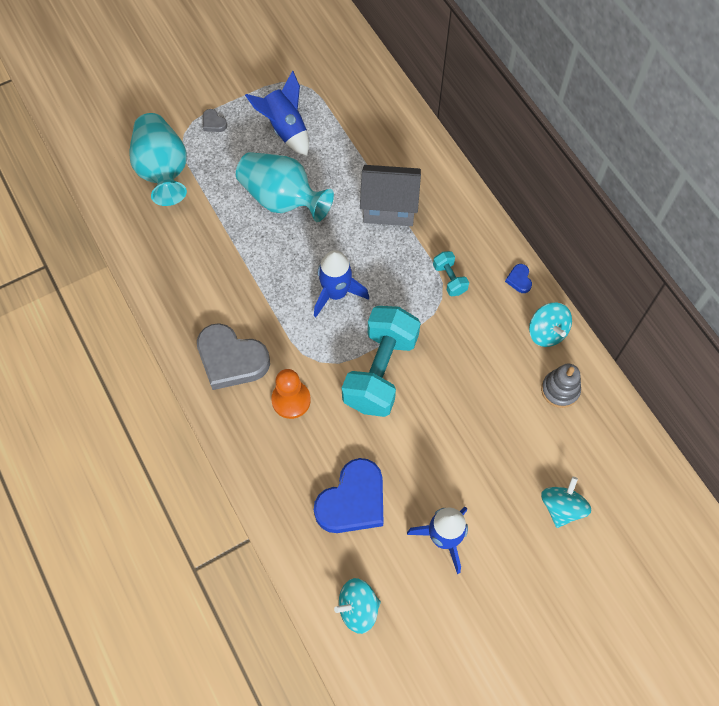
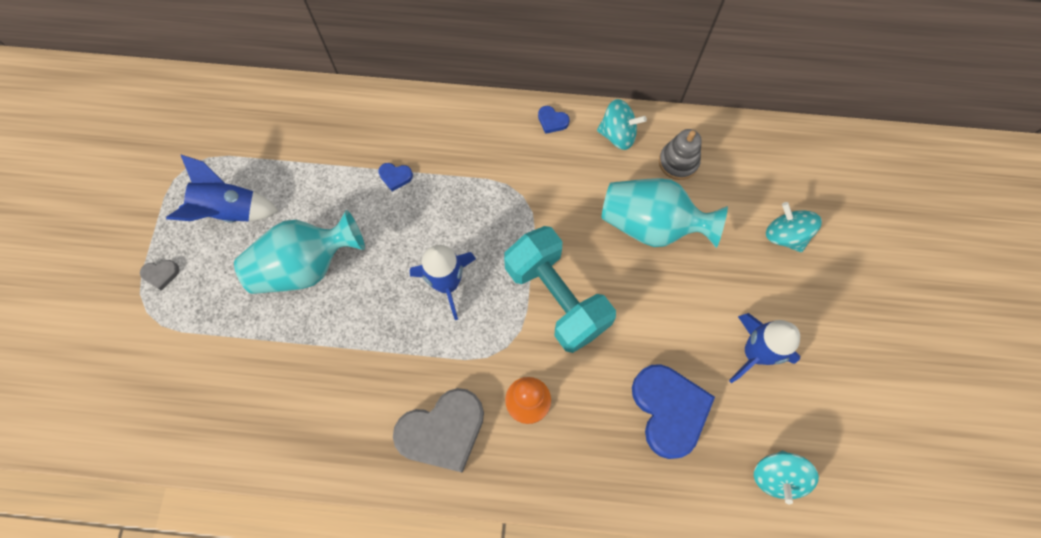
camera: 55 degrees left, 5 degrees up
turquoise vase [129,113,187,206] -> turquoise vase moved to [601,178,728,248]
grey house [360,165,421,226] -> blue heart [378,163,413,191]
turquoise dumbbell [433,251,469,296] -> none

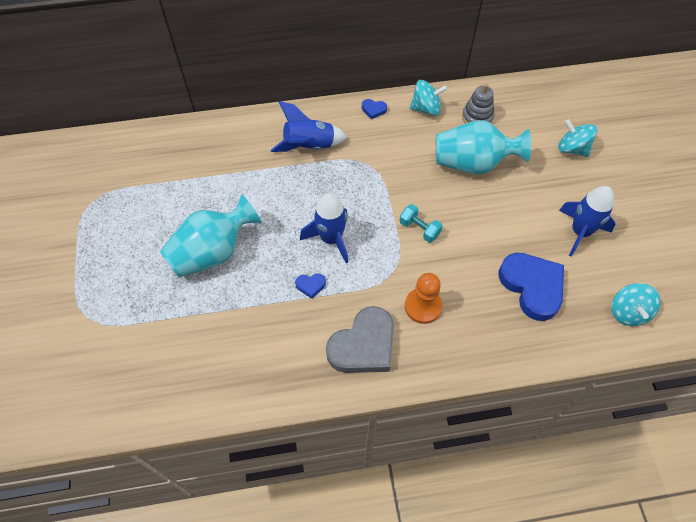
camera: 15 degrees left, 10 degrees down
grey heart [140,260,179,291] -> none
blue rocket [166,155,278,223] -> blue rocket moved to [271,101,347,152]
blue heart [378,163,413,191] -> blue heart moved to [295,273,326,299]
turquoise dumbbell [504,226,616,353] -> turquoise dumbbell [399,204,443,243], size x0.44

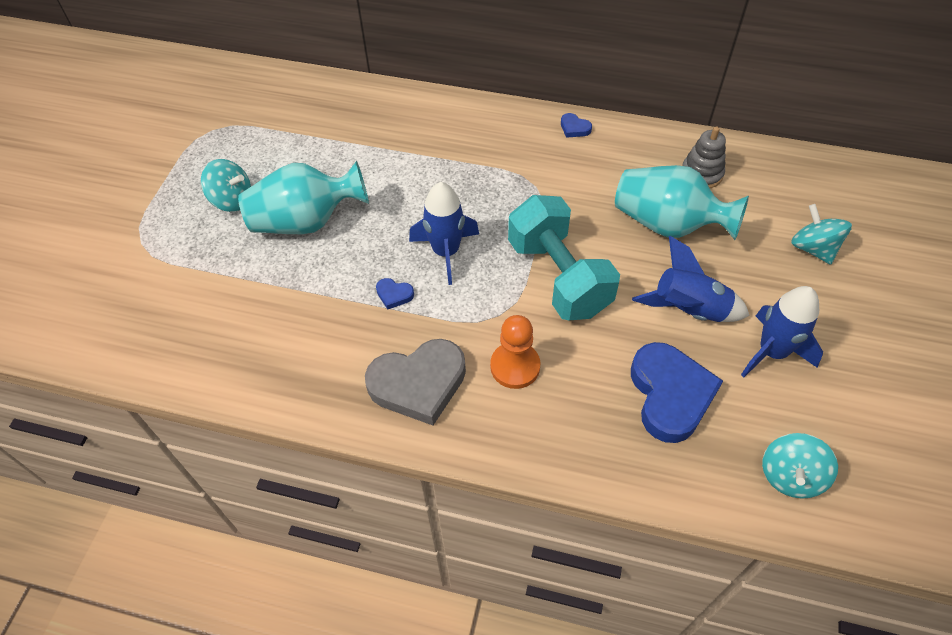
camera: 25 degrees right, 5 degrees down
blue rocket [271,101,347,152] -> blue rocket moved to [632,236,750,322]
turquoise dumbbell [399,204,443,243] -> turquoise dumbbell [508,195,620,320], size x2.28
turquoise spinning top [410,80,447,116] -> turquoise spinning top moved to [201,159,251,212]

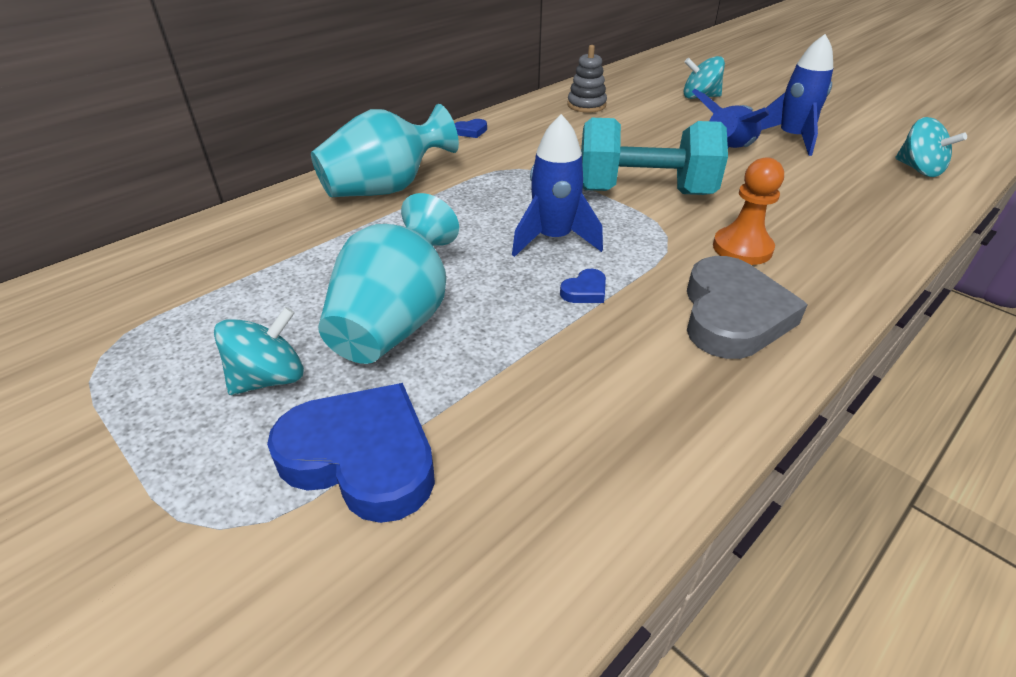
camera: 60 degrees left, 15 degrees down
turquoise vase [615,165,749,240] -> turquoise vase moved to [311,104,459,197]
blue heart [631,342,723,443] -> blue heart moved to [267,383,435,523]

